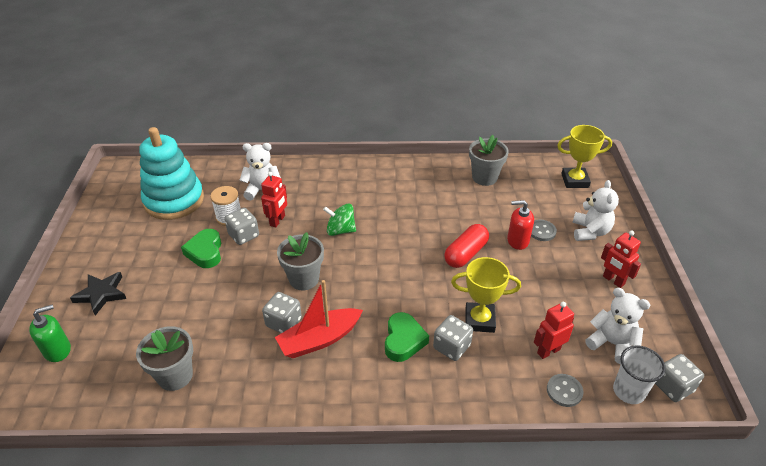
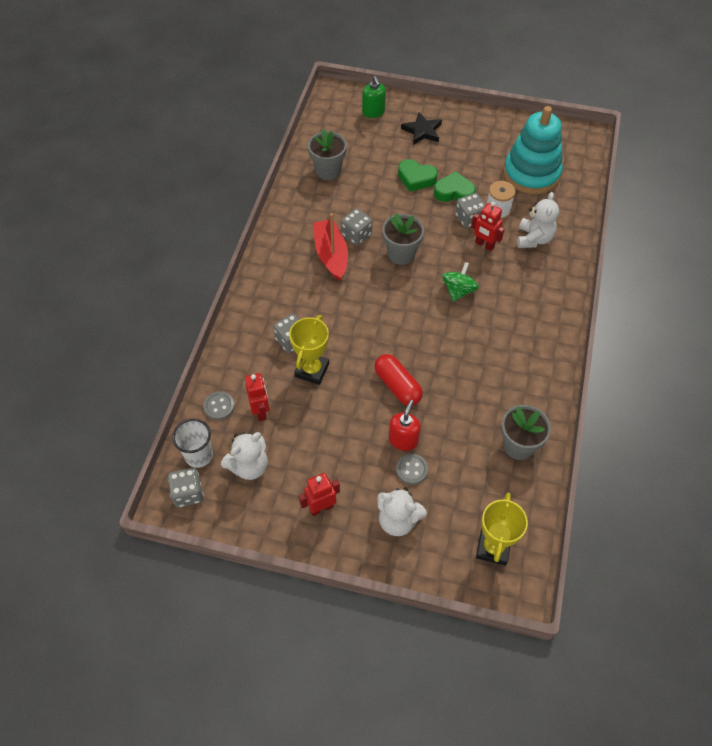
camera: 105 degrees right, 15 degrees up
green heart [385,312,429,362] -> green heart moved to [398,159,438,192]

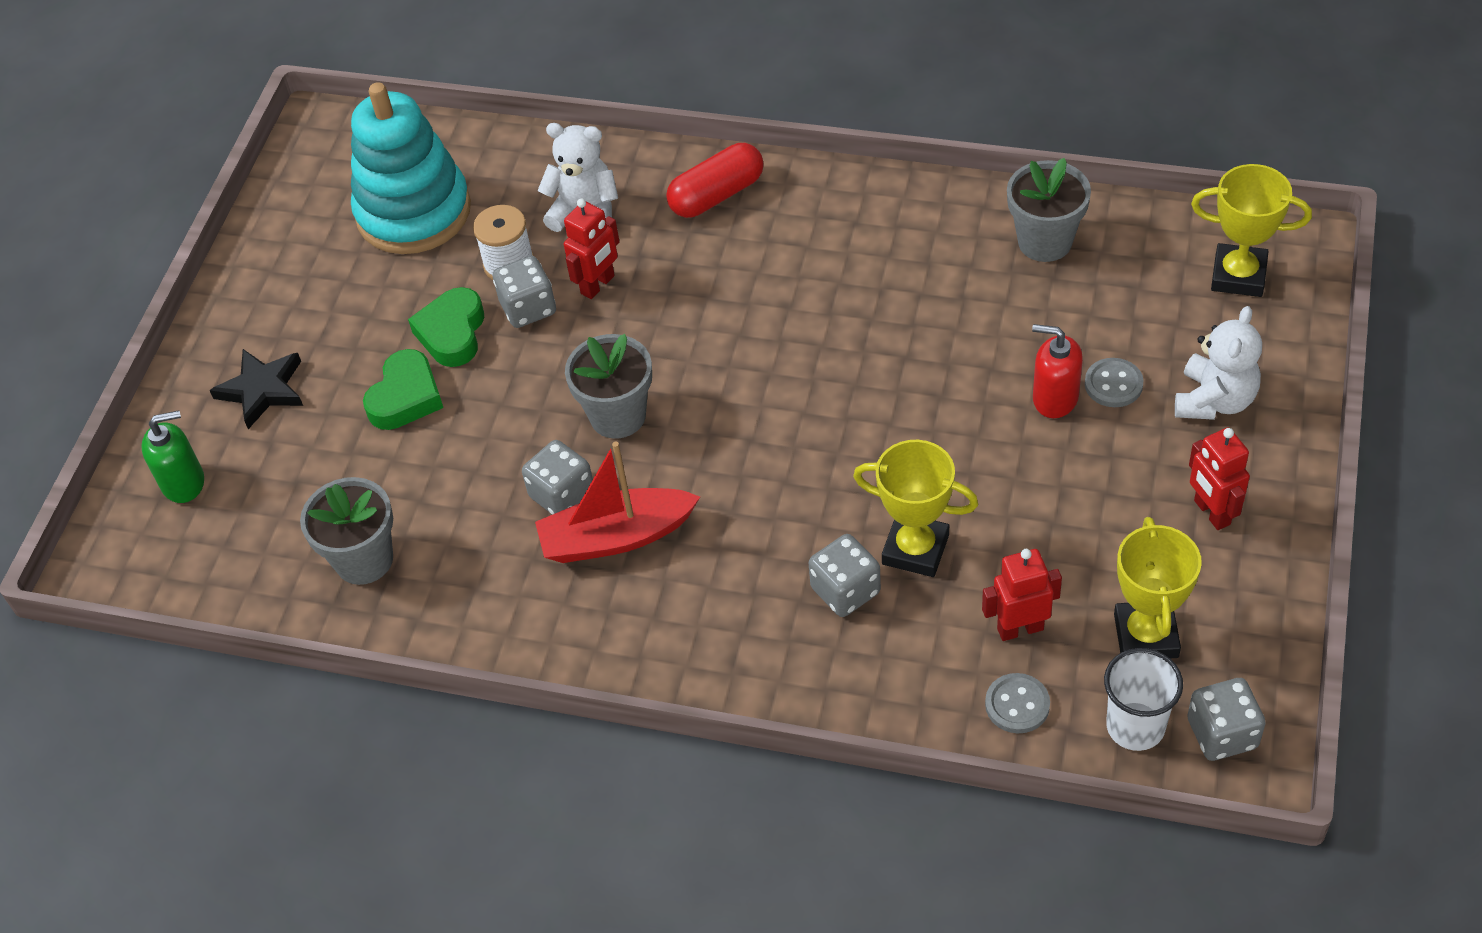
camera: 85 degrees left, 5 degrees down
white teddy bear [221,432,268,480] -> yellow trophy [1114,517,1202,659]
red capsule [374,354,423,406] -> red capsule moved to [666,143,764,218]
green spinning top [442,262,479,302] -> none

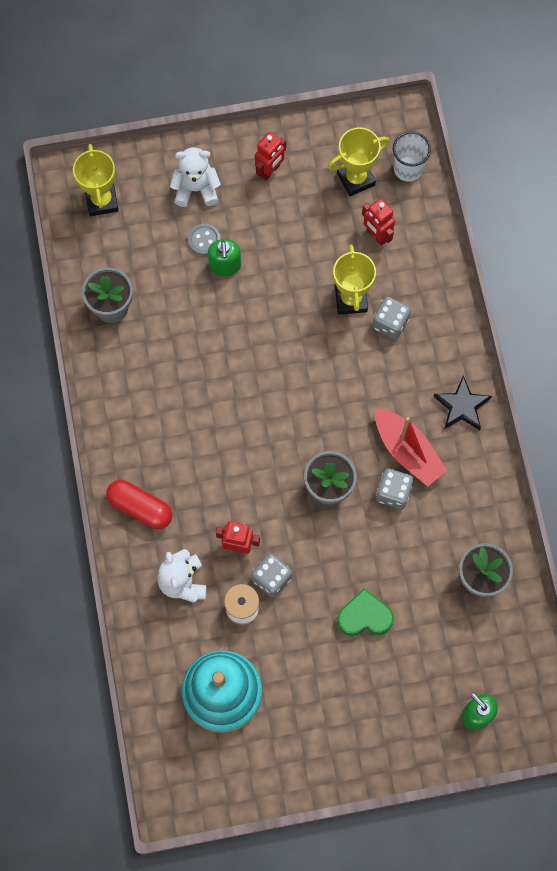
camera: 120 degrees left, 20 degrees up
black star [209,349,303,429] -> black star moved to [434,376,492,430]
green heart [408,287,484,367] -> none
grey button [985,673,1050,733] -> none
red soap dispenser [1032,324,1083,418] -> green soap dispenser [208,239,241,277]
grey dice [1187,678,1266,761] -> none

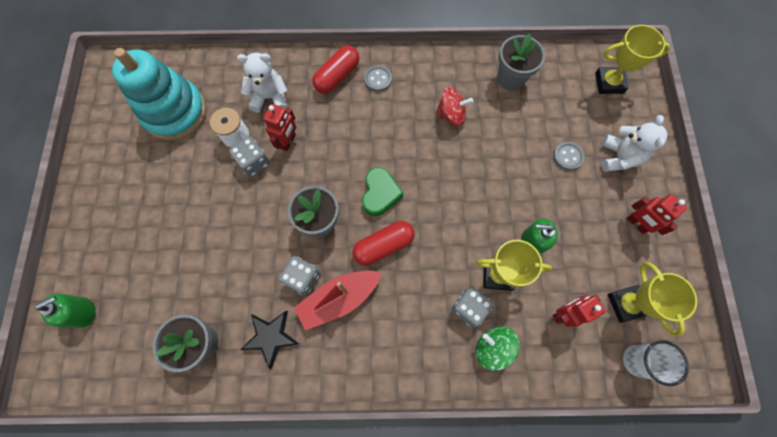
camera: 100 degrees right, 0 degrees up
green soap dispenser [208,239,241,277] -> green soap dispenser moved to [521,218,558,255]
green heart [337,588,394,636] -> green heart moved to [362,167,403,216]
black star [434,376,492,430] -> black star moved to [241,311,299,369]
none -> red capsule [353,221,415,266]
none -> grey button [364,65,392,92]
none -> red spinning top [436,87,473,126]
none -> green spinning top [476,326,520,371]

